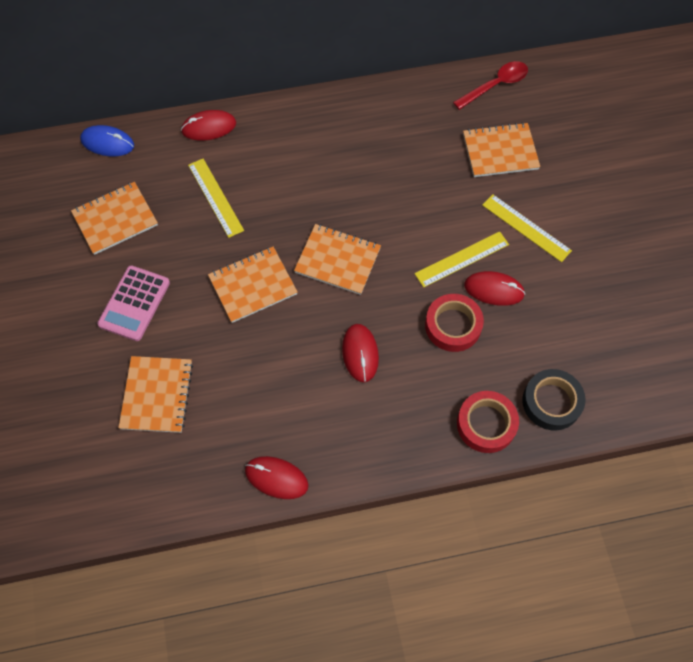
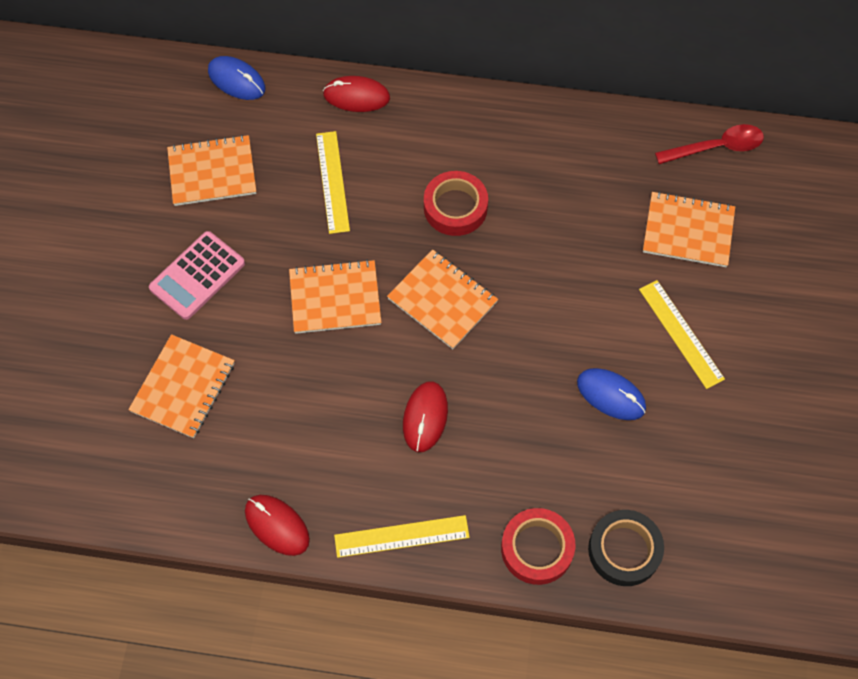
camera: 20 degrees right, 0 degrees up
yellow ruler [415,231,509,288] -> yellow ruler moved to [334,515,470,558]
red tape [425,294,484,352] -> red tape moved to [424,171,488,236]
red mouse [464,271,525,306] -> blue mouse [577,368,646,420]

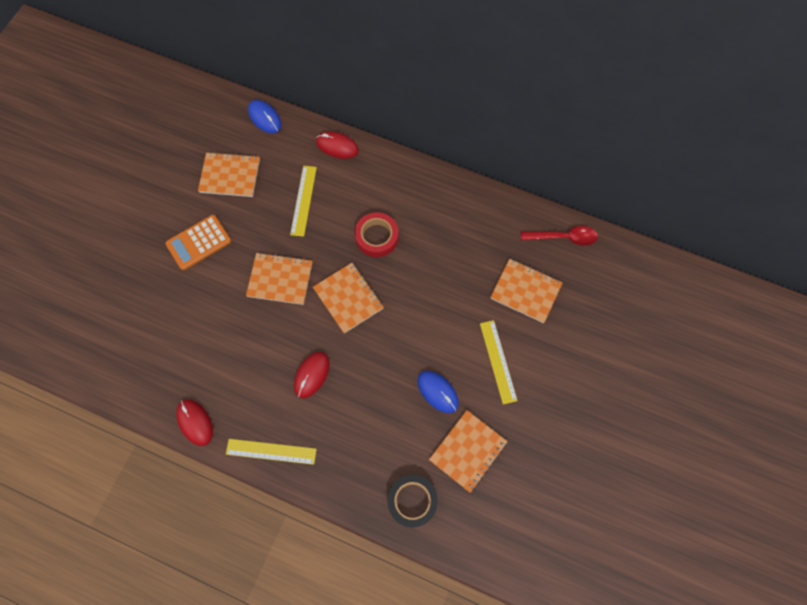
camera: 15 degrees right, 5 degrees up
orange notebook [128,334,235,438] -> orange notebook moved to [429,410,508,493]
pink calculator [149,231,245,320] -> orange calculator [165,215,231,270]
red tape [501,508,575,585] -> none

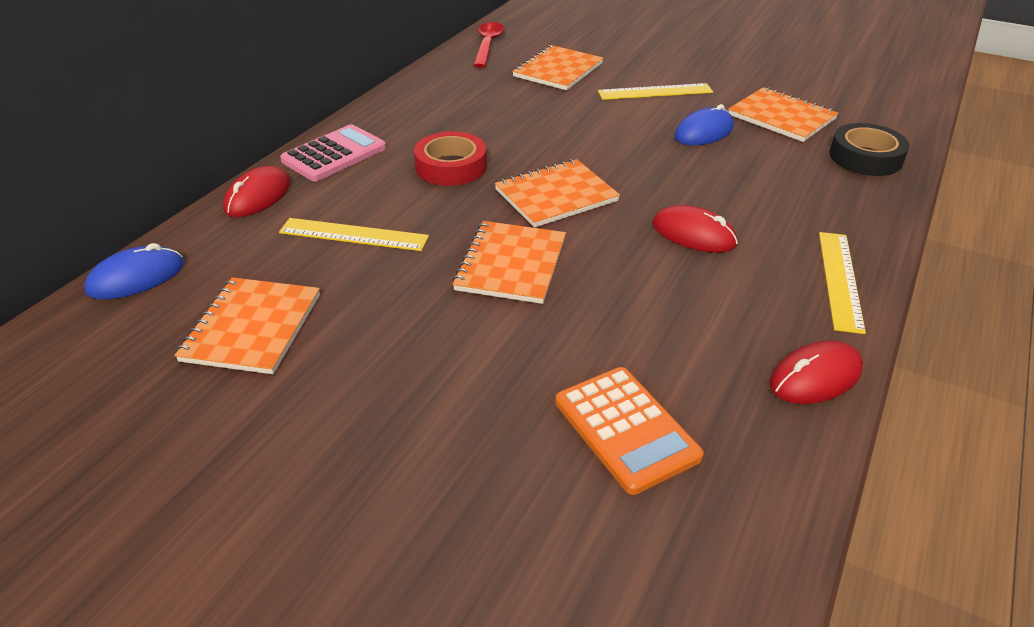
camera: 85 degrees left, 30 degrees down
orange calculator [165,215,231,270] -> orange calculator moved to [555,367,704,495]
none -> pink calculator [280,124,386,181]

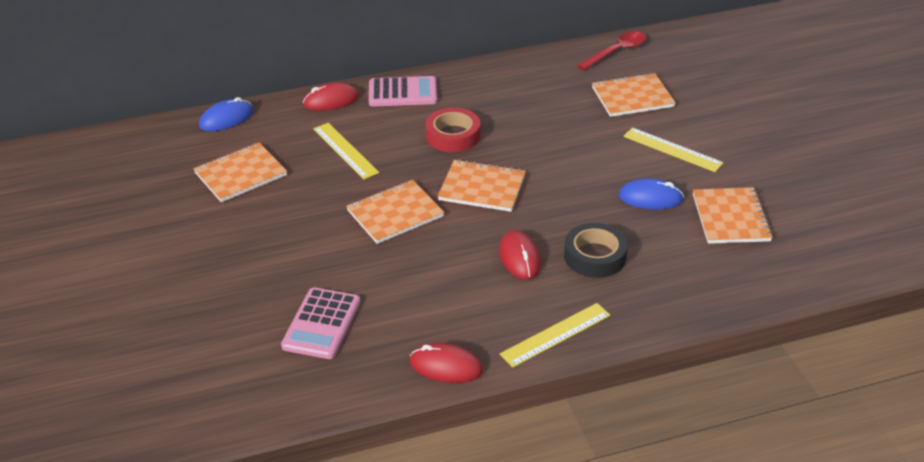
camera: 45 degrees right, 0 degrees up
blue mouse [84,243,184,299] -> blue mouse turned 45 degrees counterclockwise [199,97,254,131]
orange calculator [555,367,704,495] -> pink calculator [281,287,360,359]
black tape [829,123,910,176] -> black tape moved to [564,223,628,278]

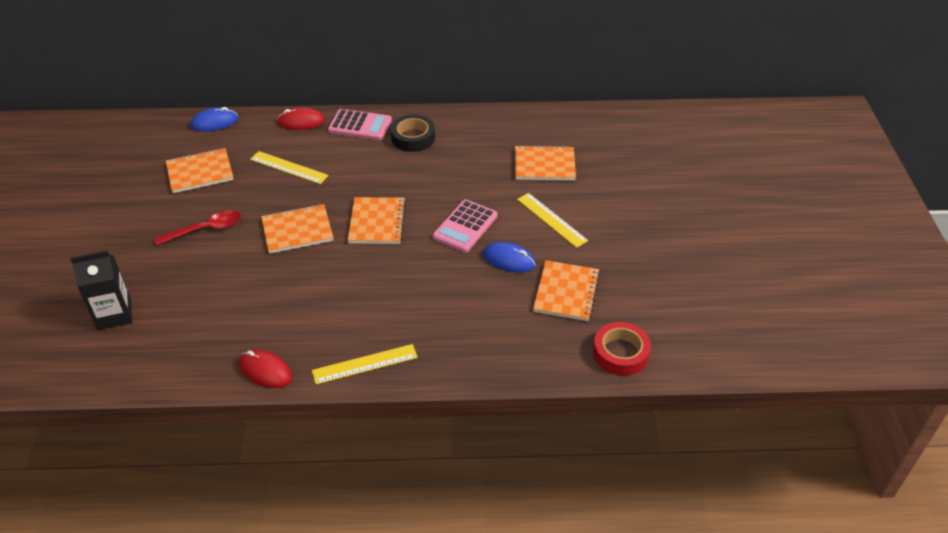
camera: 15 degrees right, 5 degrees up
pink calculator [281,287,360,359] -> pink calculator moved to [433,199,498,253]
yellow ruler [313,123,379,179] -> yellow ruler turned 45 degrees counterclockwise [250,151,329,184]
red tape [426,108,480,152] -> red tape moved to [593,322,651,376]
orange notebook [438,159,526,212] -> orange notebook turned 60 degrees clockwise [348,197,406,244]
red mouse [499,230,541,279] -> none
black tape [564,223,628,278] -> black tape moved to [390,115,435,152]
red spoon [577,31,646,70] -> red spoon moved to [154,210,241,245]
none -> black carton [70,251,132,330]

